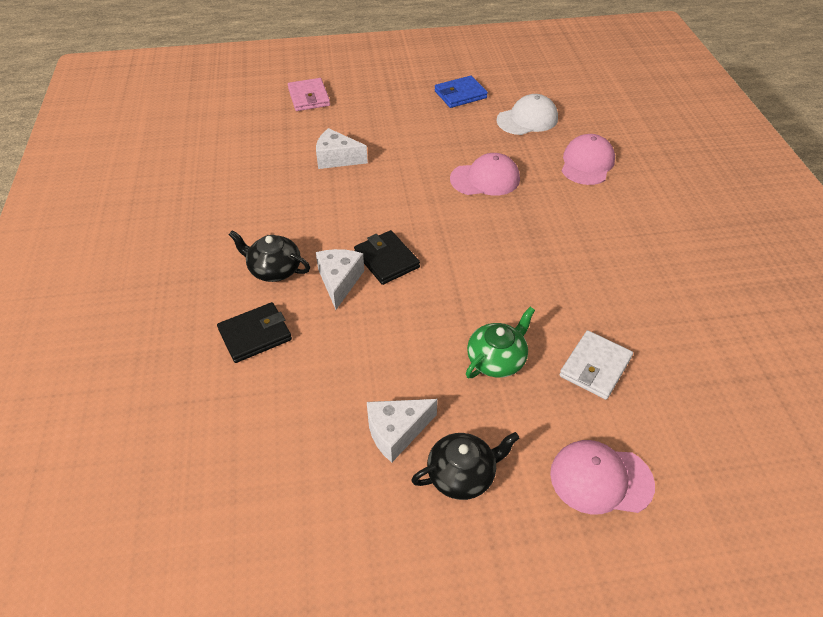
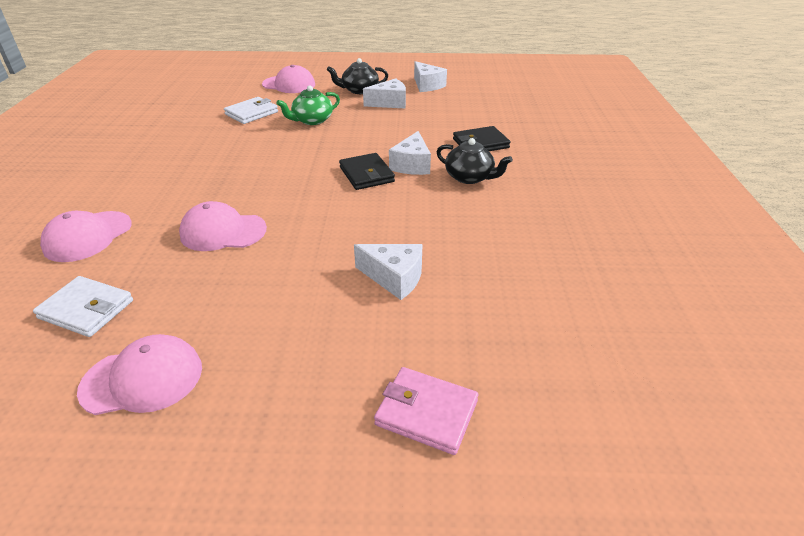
camera: 170 degrees left, 10 degrees down
pink wallet [288,78,330,111] -> pink wallet turned 60 degrees counterclockwise [374,367,478,455]
blue wallet [435,76,488,108] -> pink cap [77,334,202,415]
white cap [496,94,558,135] -> white wallet [33,276,133,337]
none -> white cheese [414,61,447,92]

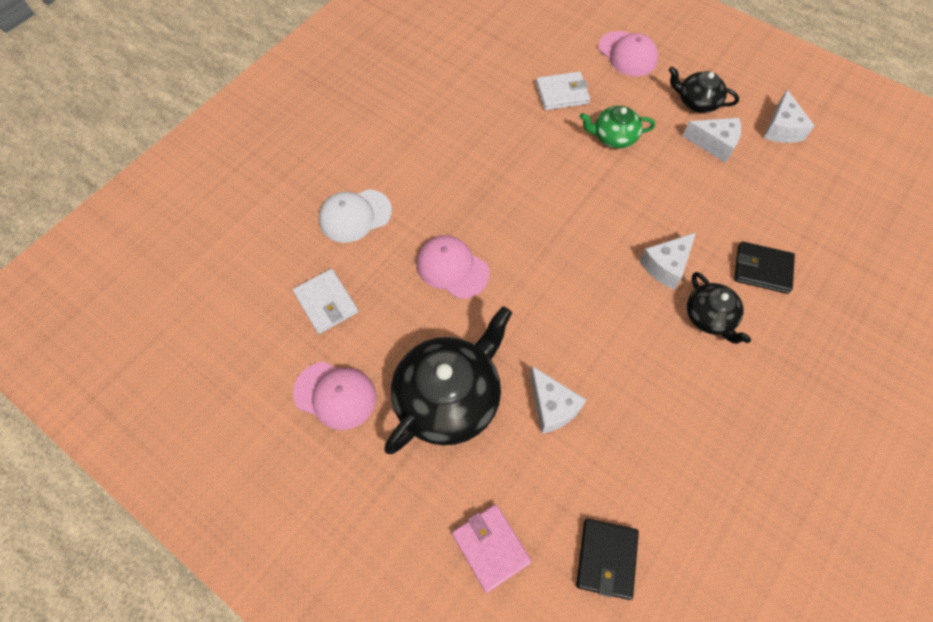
camera: 35 degrees right, 25 degrees up
pink cap [40,211,132,262] -> white cap [319,189,392,243]
black wallet [339,153,395,190] -> black wallet moved to [576,519,639,600]
none -> black teapot [384,306,512,454]

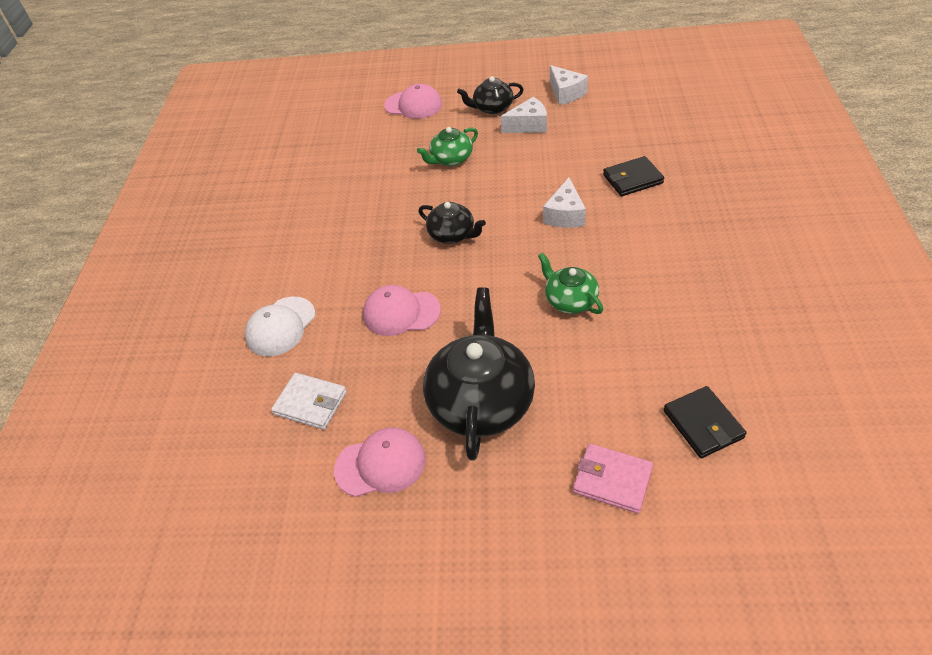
camera: 30 degrees left, 15 degrees down
white cheese [530,366,586,434] -> none
white wallet [536,72,590,110] -> none
black teapot [687,272,751,344] -> black teapot moved to [419,202,486,244]
none -> green teapot [538,253,603,314]

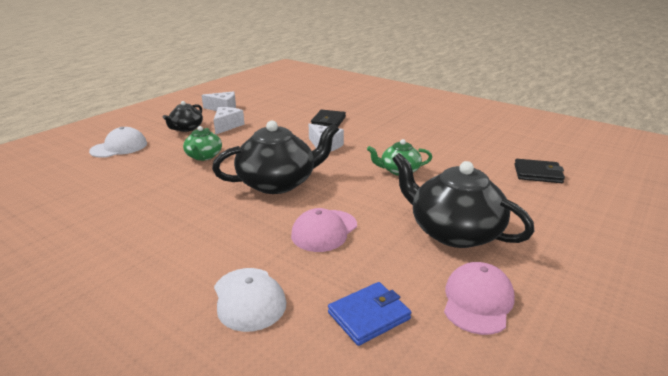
camera: 60 degrees left, 20 degrees down
white wallet [271,373,347,430] -> blue wallet [328,282,411,346]
pink cap [384,84,442,119] -> white cap [89,127,147,158]
black teapot [419,202,486,244] -> black teapot [212,121,339,194], size x1.85
pink wallet [573,444,653,514] -> none

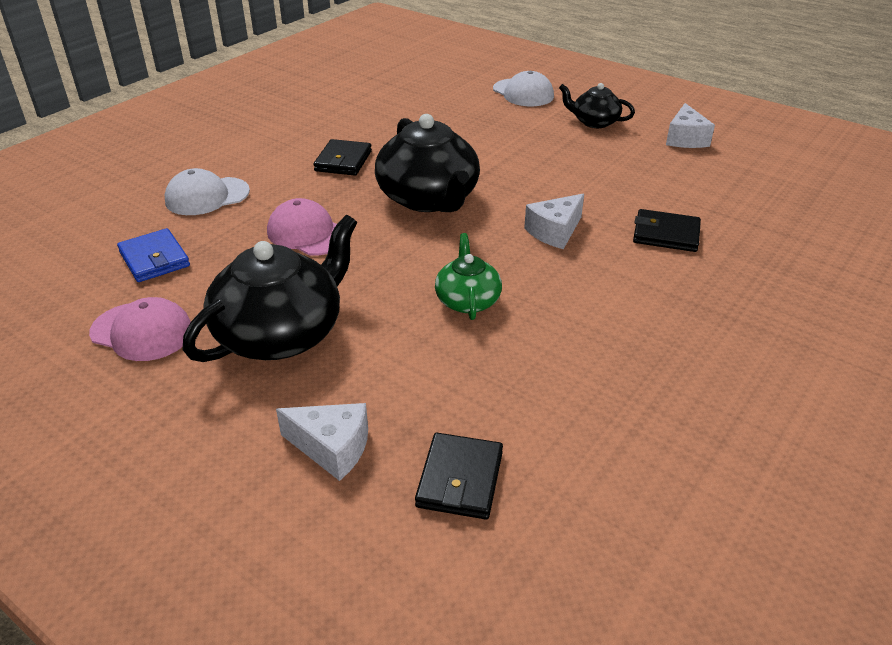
camera: 90 degrees right, 10 degrees up
green teapot [183,126,222,161] -> none
white cheese [214,107,245,134] -> white cheese moved to [276,403,368,481]
none -> black wallet [313,139,372,176]

